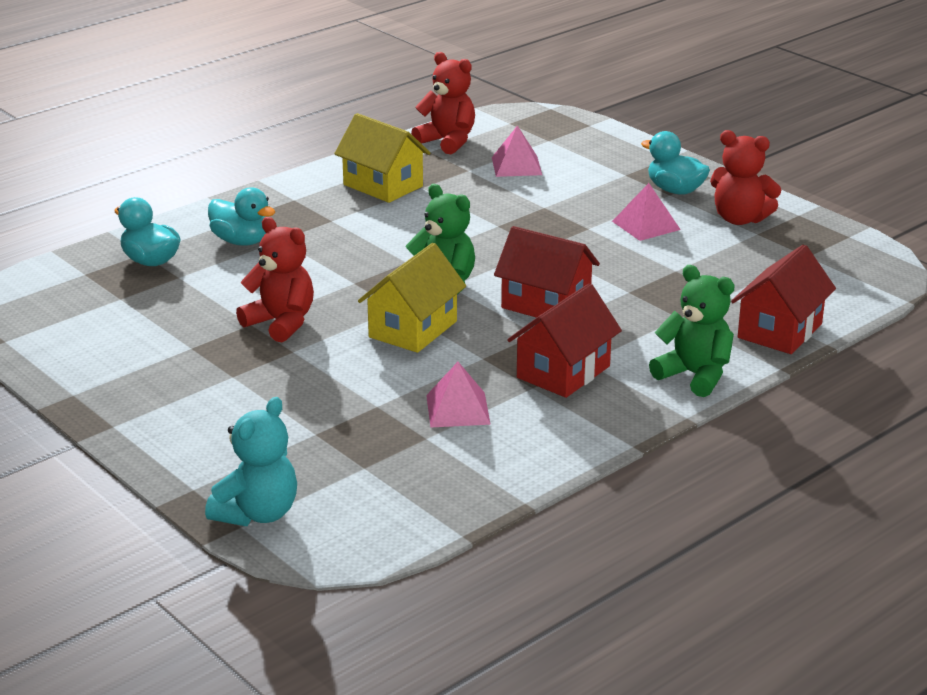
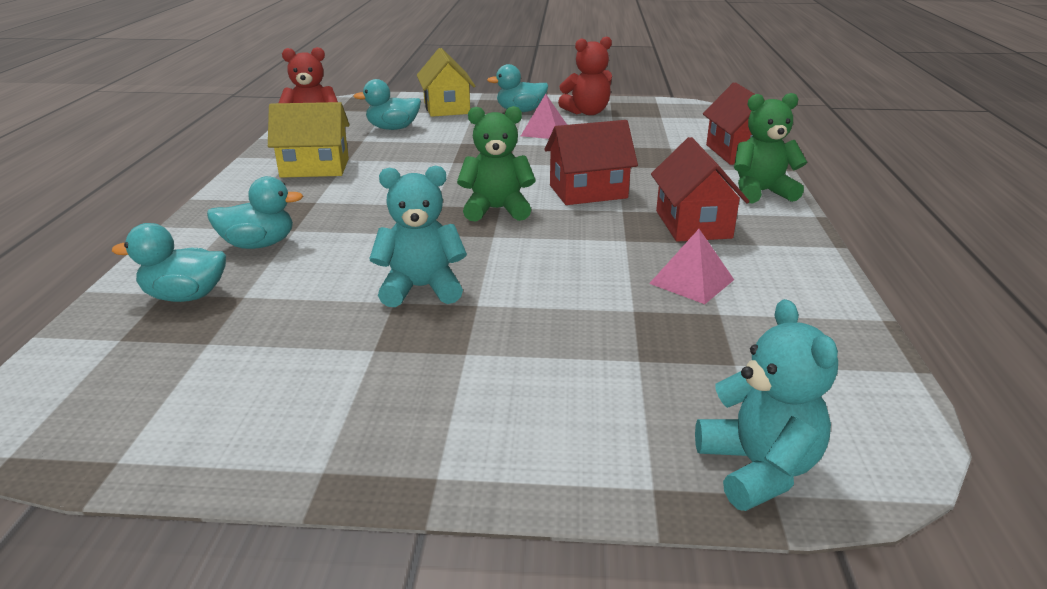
camera: 45 degrees left, 0 degrees up
red teddy bear [236,217,314,343] -> turquoise teddy bear [369,166,467,307]
yellow house [358,243,466,353] -> yellow house moved to [417,48,475,117]
pink pyramid [492,125,542,177] -> turquoise duck [353,79,421,130]

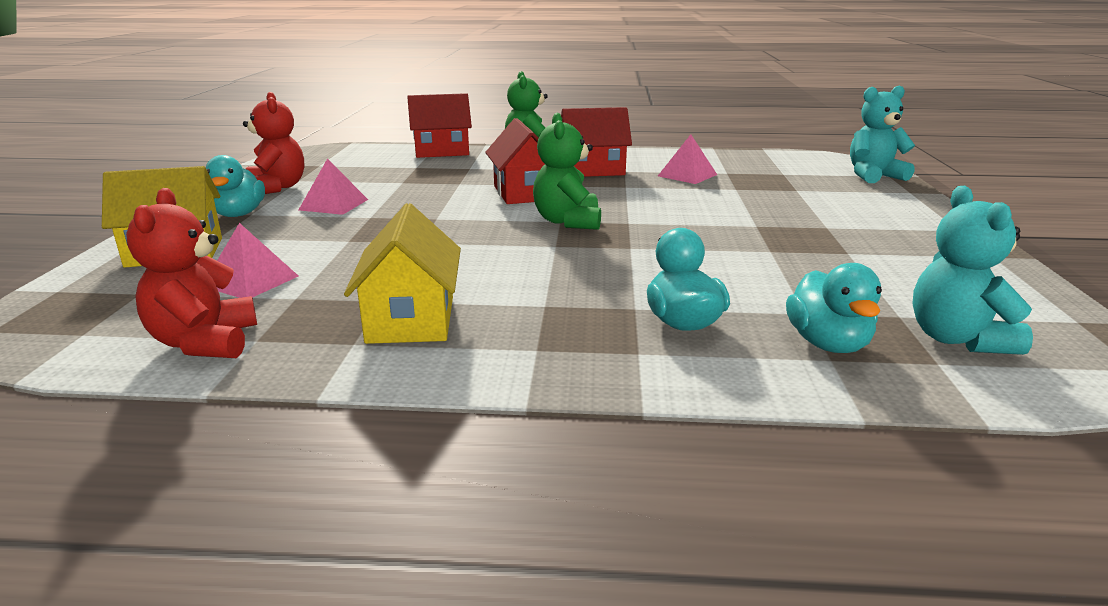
camera: 90 degrees left, 5 degrees down
turquoise duck [353,79,421,130] -> pink pyramid [217,223,298,298]
turquoise teddy bear [369,166,467,307] -> turquoise teddy bear moved to [912,186,1033,355]

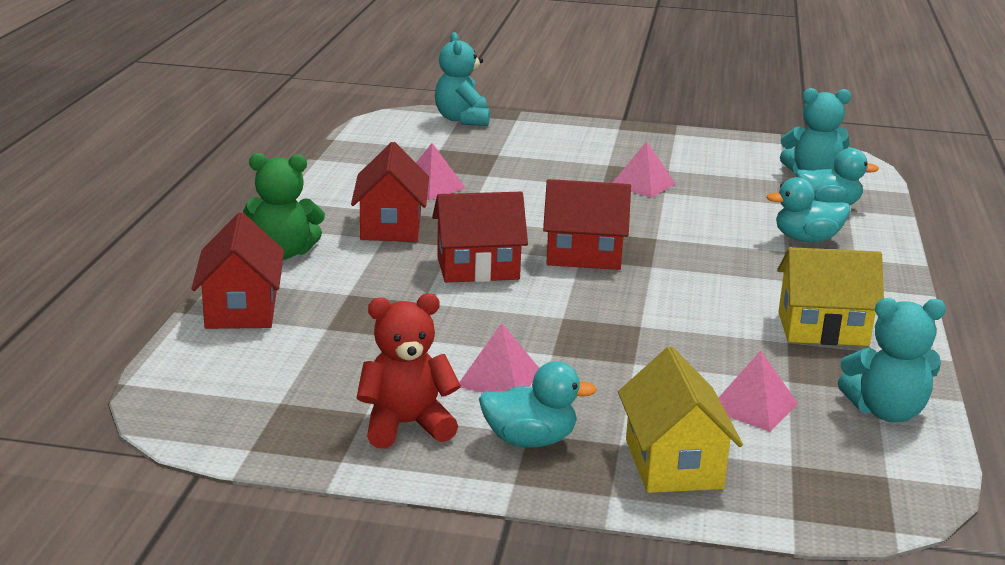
camera: 85 degrees left, 0 degrees up
red teddy bear [126,188,257,358] -> turquoise teddy bear [838,298,946,422]
green teddy bear [533,113,601,230] -> red house [543,179,631,270]
none -> pink pyramid [612,141,676,198]

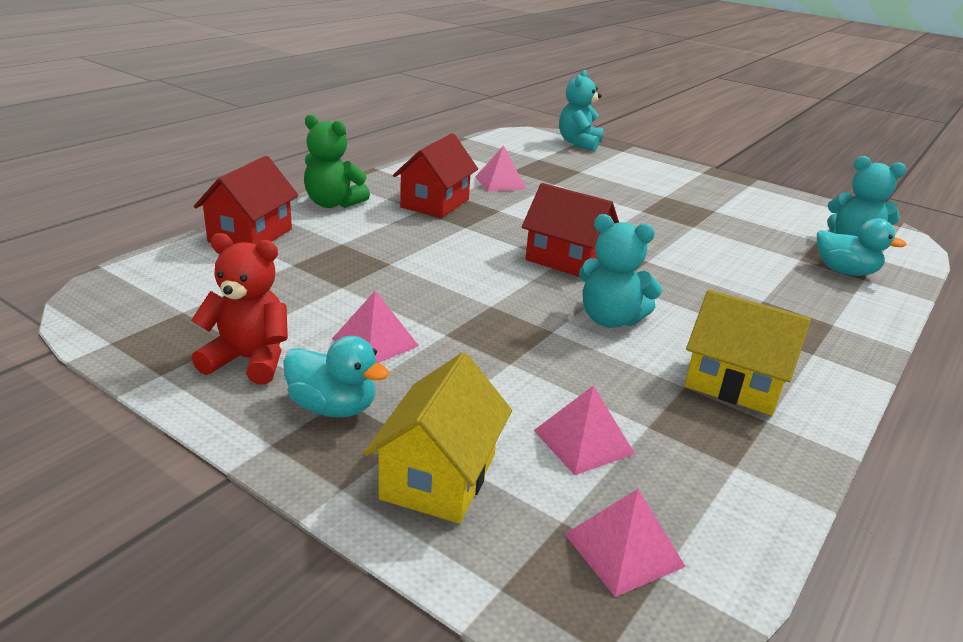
camera: 25 degrees right, 5 degrees up
red house [432,192,528,283] -> none
pink pyramid [612,141,676,198] -> pink pyramid moved to [565,489,686,597]
turquoise duck [766,177,850,242] -> none
turquoise teddy bear [838,298,946,422] -> turquoise teddy bear moved to [579,214,662,328]

